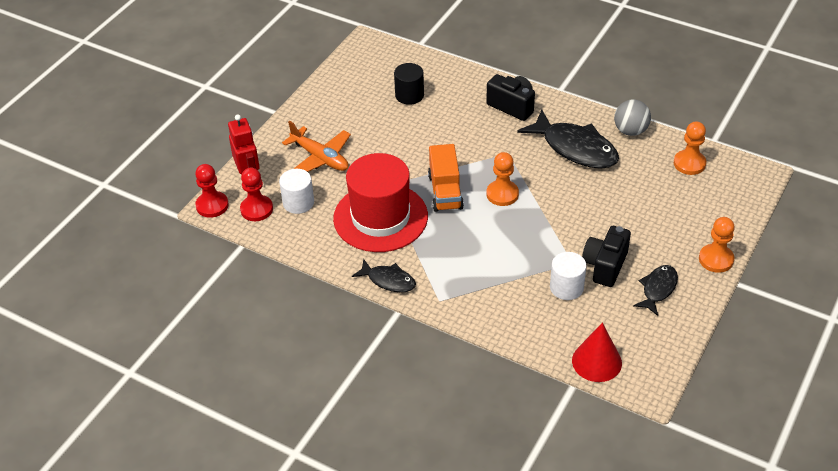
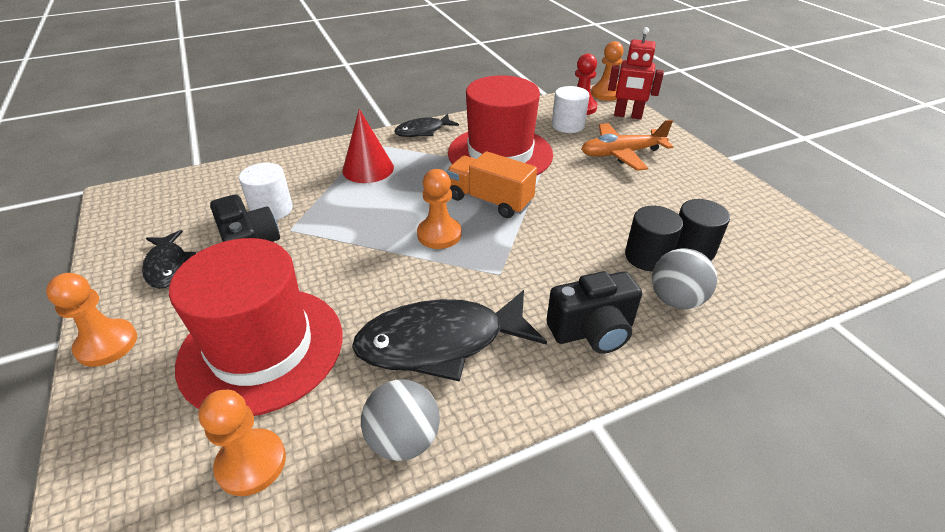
camera: 125 degrees right, 5 degrees down
red pawn [195,164,229,218] -> orange pawn [591,41,624,101]
red cone [572,322,622,382] -> red cone moved to [342,109,394,183]
none -> red hat [169,238,343,416]
none -> black cylinder [625,206,683,271]
none -> grey ball [652,248,717,309]

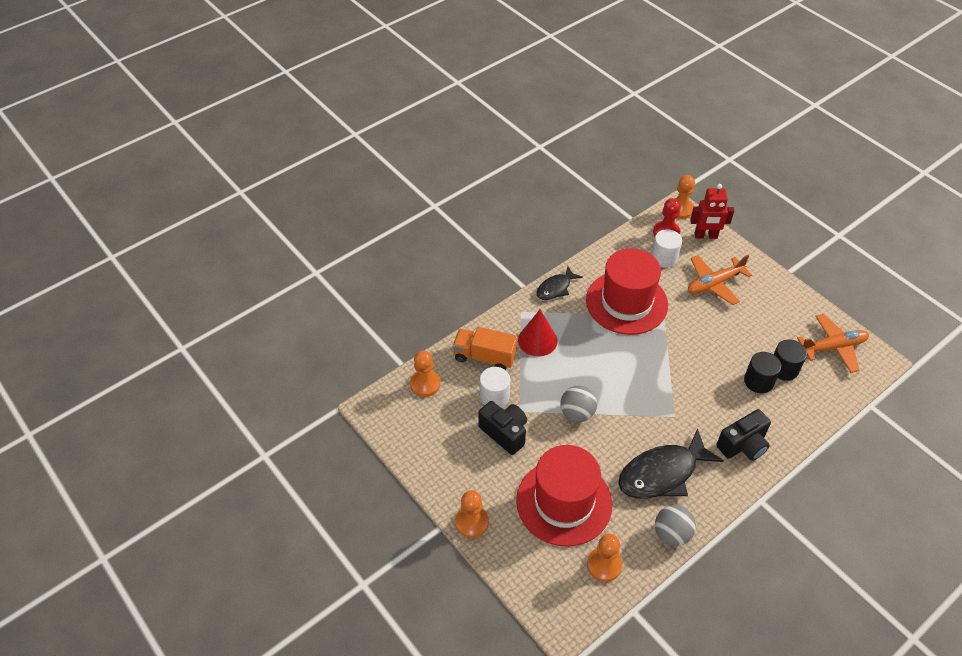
camera: 15 degrees left, 10 degrees up
black fish [142,230,196,289] -> none
orange pawn [417,169,461,249] -> orange pawn moved to [410,351,440,397]
orange truck [446,151,537,218] -> orange truck moved to [453,327,517,370]
grey ball [652,248,717,309] -> grey ball moved to [560,385,597,422]
none -> orange plane [797,314,869,373]

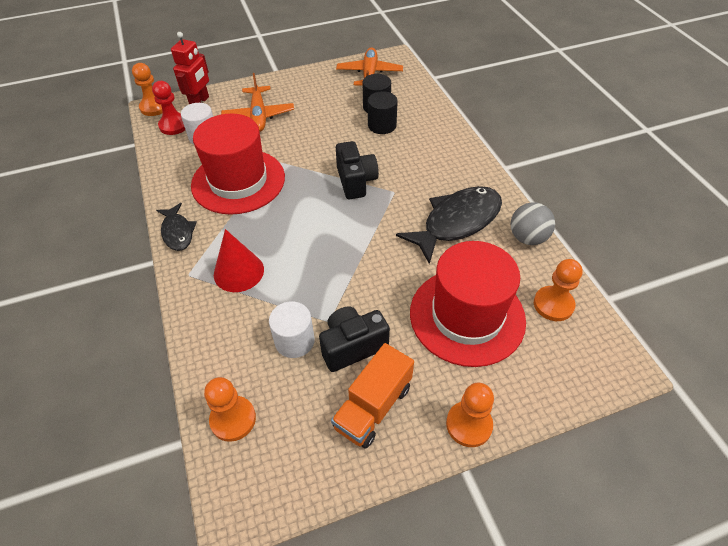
camera: 70 degrees left, 0 degrees up
orange truck [453,327,517,370] -> orange truck moved to [331,343,414,449]
grey ball [560,385,597,422] -> none
black fish [618,428,724,499] -> black fish turned 120 degrees counterclockwise [396,186,502,264]
black camera [716,409,771,461] -> black camera moved to [336,141,379,199]

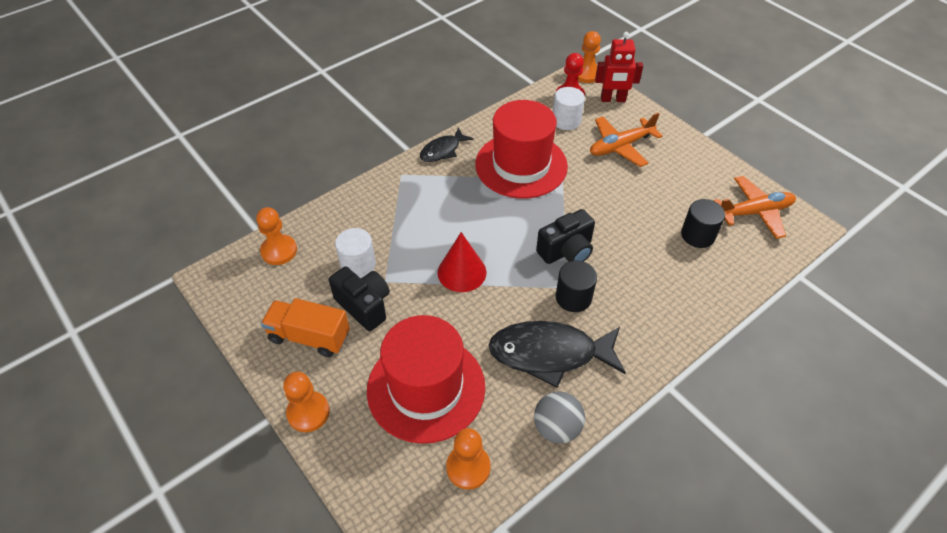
camera: 70 degrees right, 0 degrees up
red cone [214,229,264,292] -> red cone moved to [438,232,486,292]
black cylinder [368,91,398,134] -> black cylinder moved to [556,260,597,312]
black fish [396,186,502,264] -> black fish turned 150 degrees clockwise [488,321,626,388]

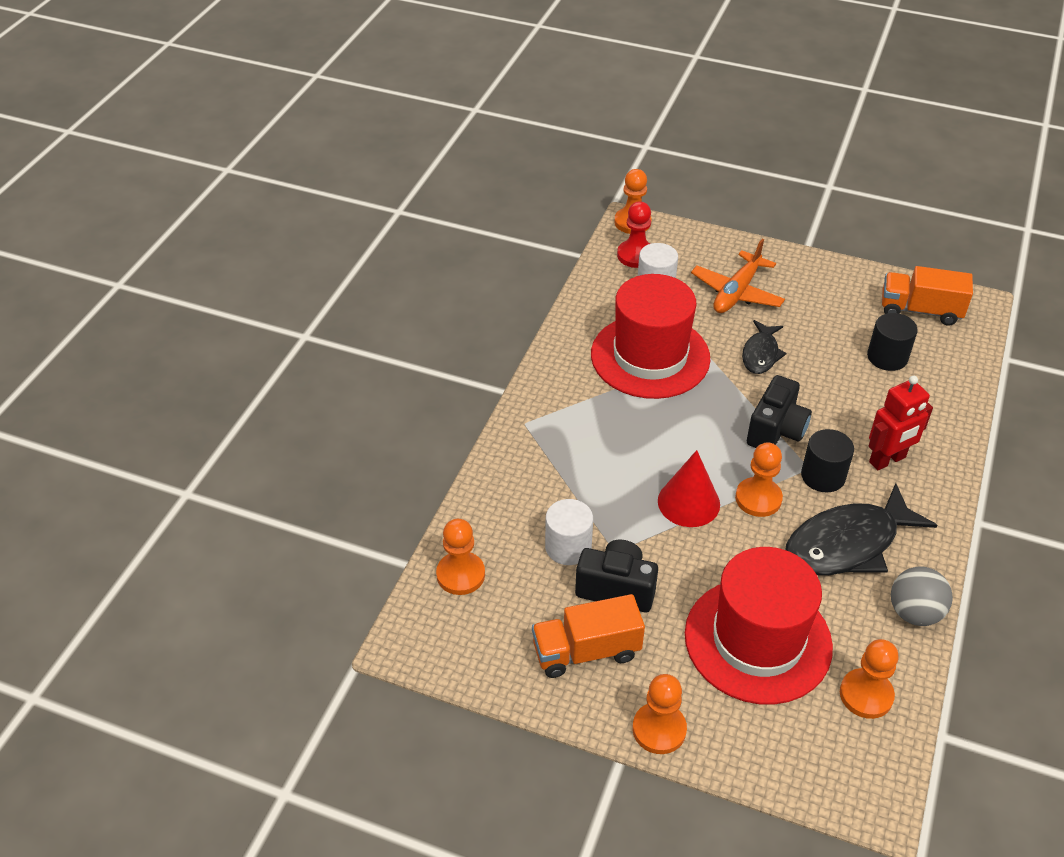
camera: 30 degrees left, 5 degrees down
black fish [420,128,474,162] -> black fish moved to [742,320,787,374]
red robot [595,32,643,102] -> red robot moved to [869,376,933,470]
orange plane [713,176,796,239] -> orange truck [882,266,973,325]
none -> orange pawn [735,442,783,517]

